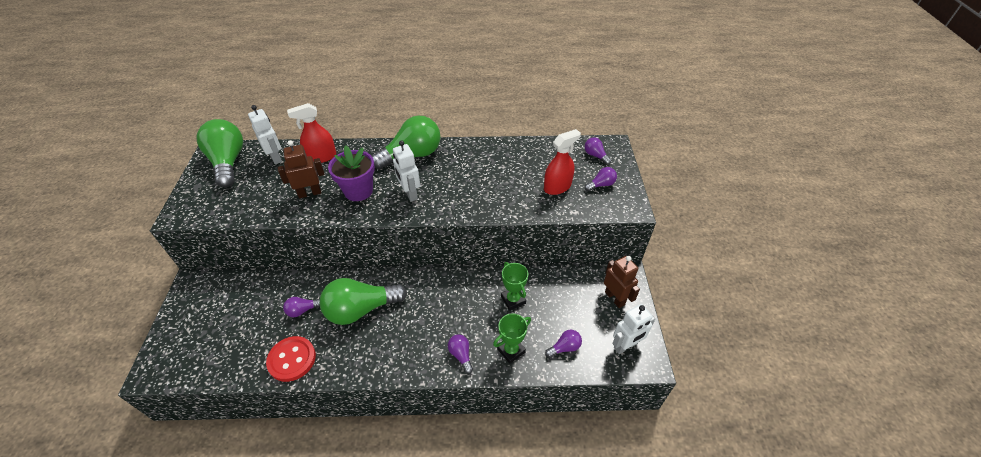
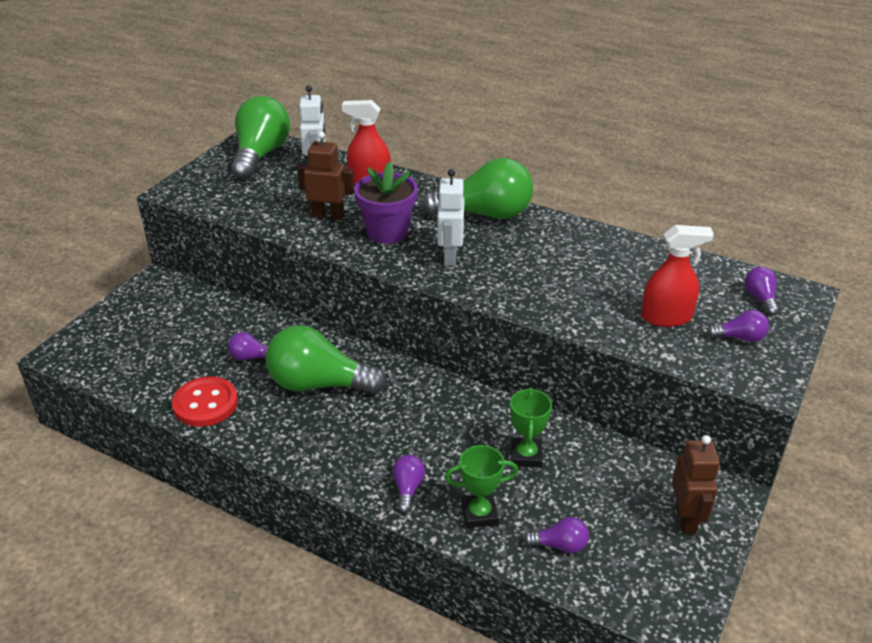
camera: 30 degrees right, 10 degrees down
white robot [612,304,655,354] -> none

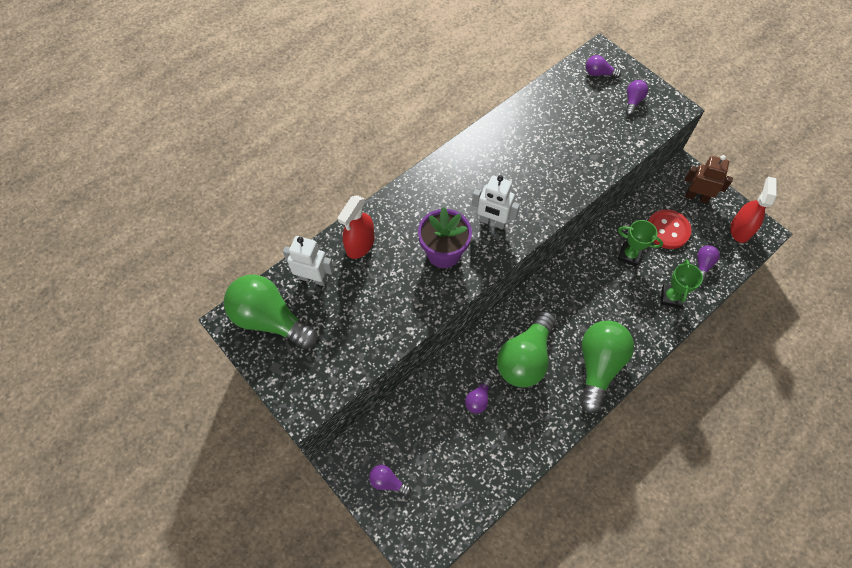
camera: 70 degrees left, 25 degrees up
red button [172,376,238,427] -> red button moved to [648,209,691,249]
brown robot [297,131,354,220] -> none
purple light bulb [392,455,425,513] -> purple light bulb moved to [369,465,411,496]
green light bulb [421,158,533,219] -> green light bulb moved to [581,320,634,413]
red spray bottle [641,225,714,327] -> red spray bottle moved to [730,176,777,243]

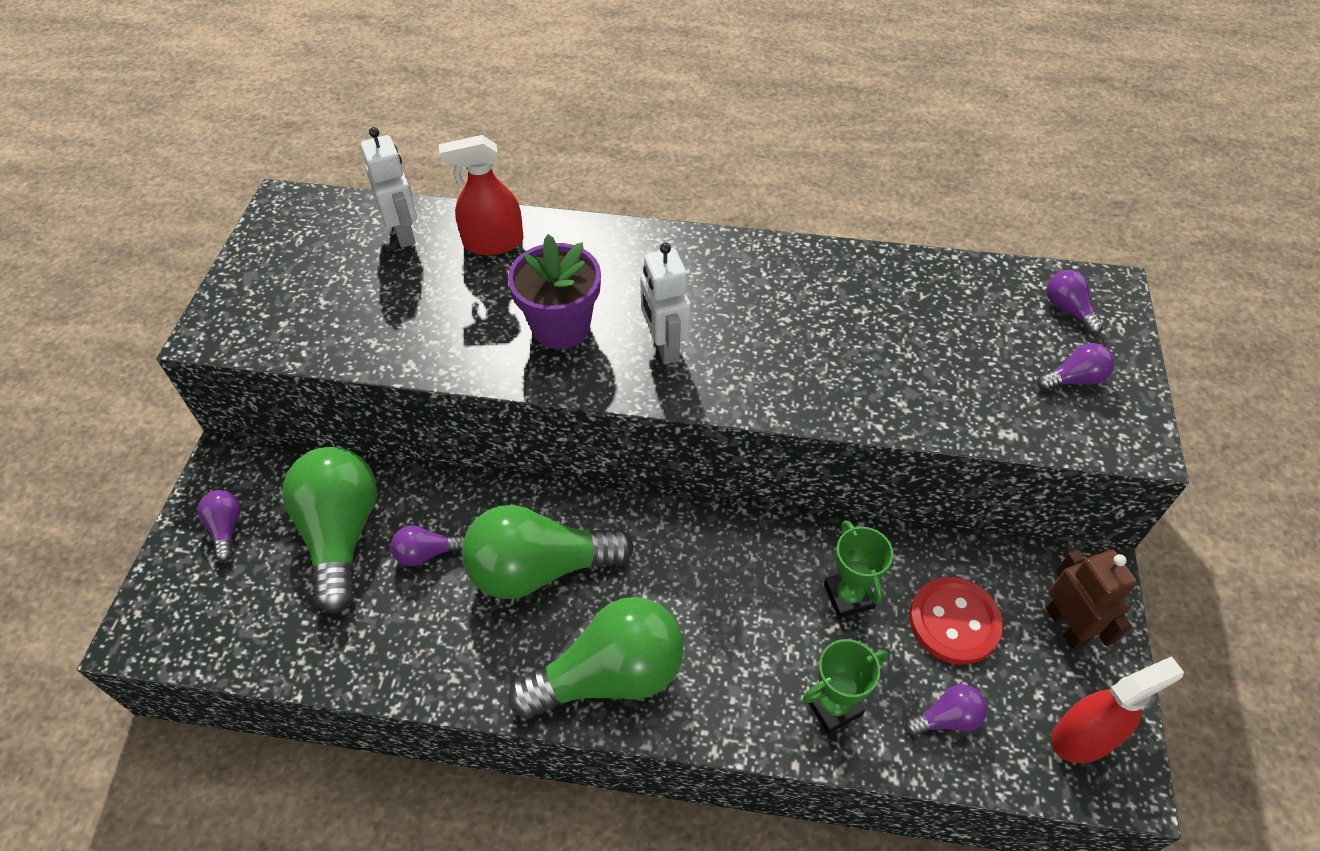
camera: 50 degrees right, 10 degrees down
green light bulb [224,275,318,349] -> green light bulb moved to [282,447,377,614]

